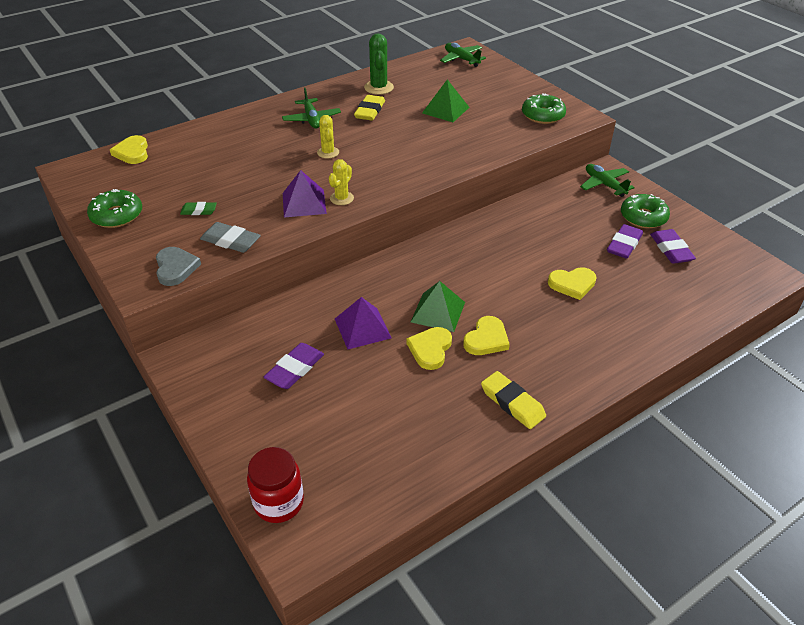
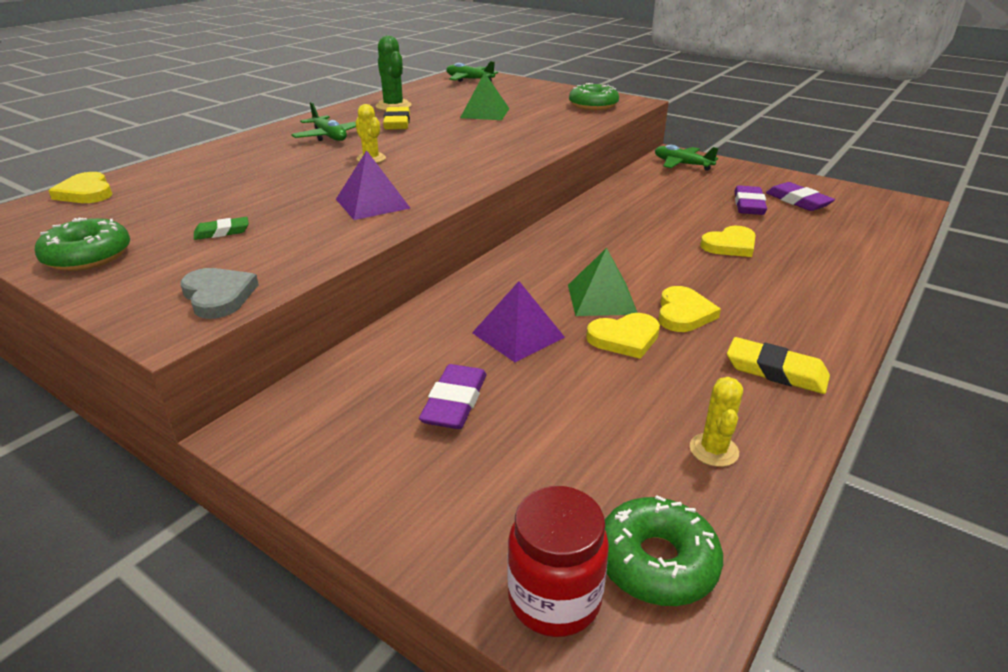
camera: 20 degrees left, 10 degrees down
grey eraser [200,222,261,253] -> none
yellow cactus [329,159,354,205] -> yellow cactus moved to [690,377,743,467]
yellow heart [407,327,452,370] -> yellow heart turned 105 degrees counterclockwise [586,313,660,359]
green donut [621,194,670,228] -> green donut moved to [605,495,723,606]

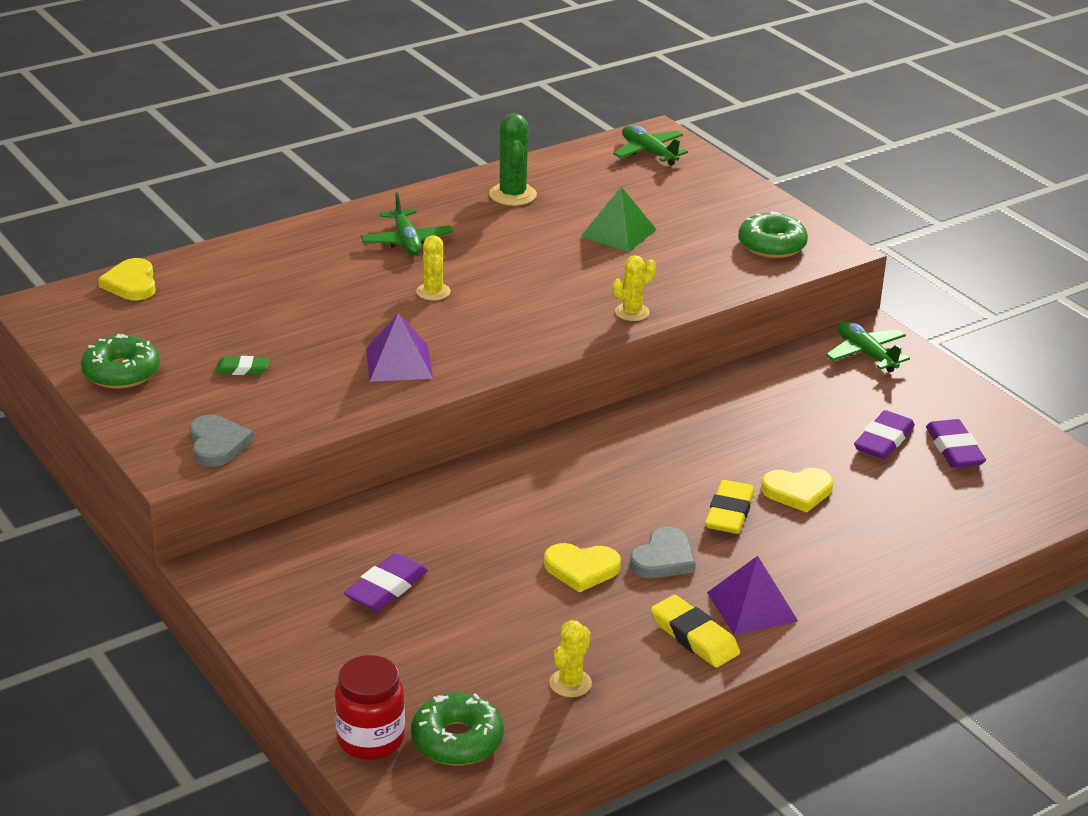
camera: 20 degrees right, 0 degrees up
yellow eraser [383,107,410,130] -> yellow eraser moved to [705,480,755,534]
purple pyramid [472,281,565,362] -> purple pyramid moved to [707,556,799,635]
green pyramid [568,248,638,316] -> none
yellow heart [659,286,721,332] -> grey heart [630,527,696,578]
none -> yellow cactus [613,255,656,321]

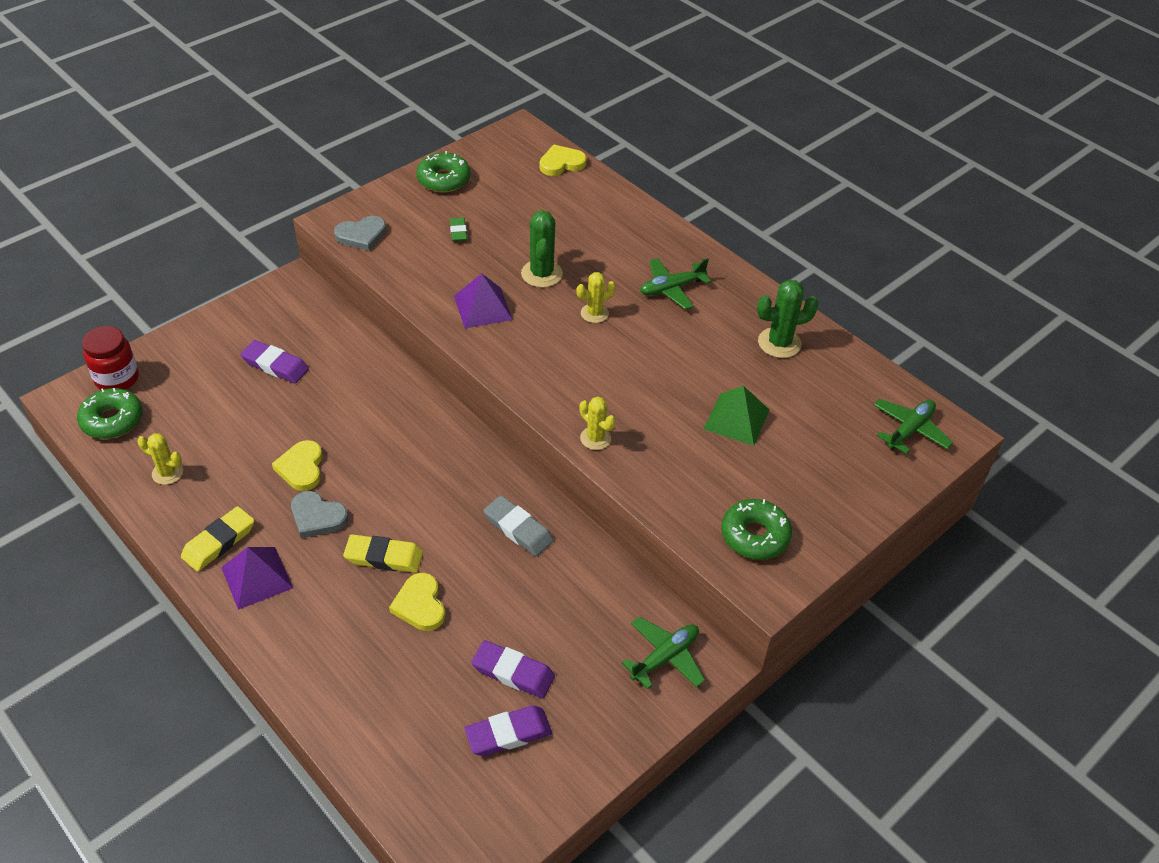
camera: 80 degrees right, 15 degrees up
none -> grey eraser [483,495,554,556]
none -> green cactus [521,210,563,288]

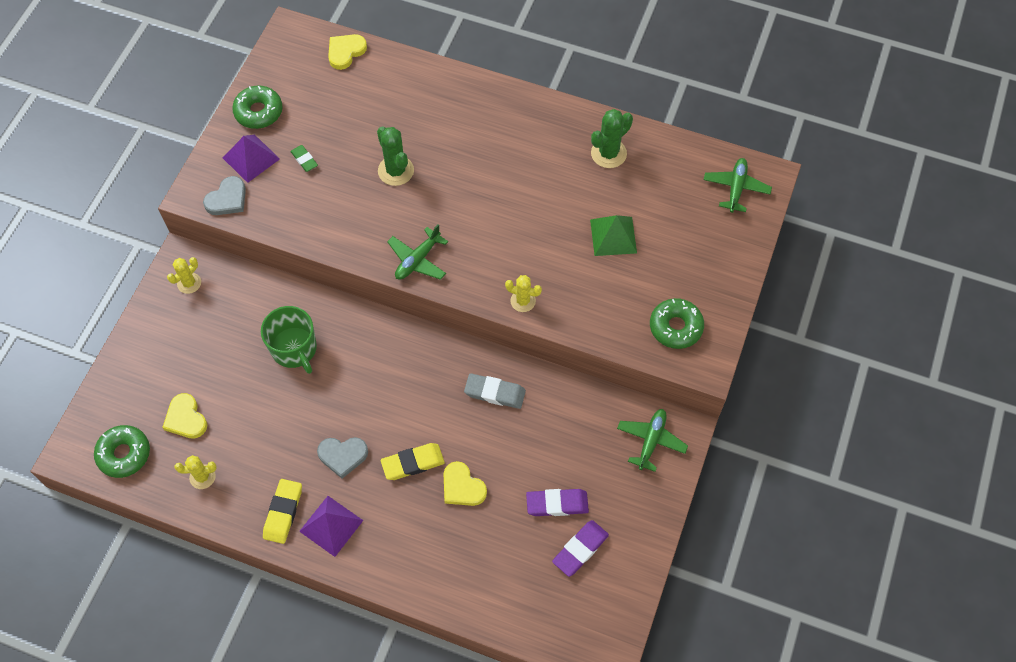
camera: 25 degrees left, 15 degrees up
red jar [82,326,139,390] -> none
purple eraser [240,340,309,383] -> none
yellow heart [272,440,323,491] -> yellow heart moved to [162,393,207,439]
purple pyramid [454,273,513,328] -> purple pyramid moved to [223,135,280,183]
yellow cactus [577,272,616,323] -> yellow cactus moved to [167,257,201,294]
green plane [640,258,711,309] -> green plane moved to [387,224,448,280]
none -> green mug [261,306,317,374]

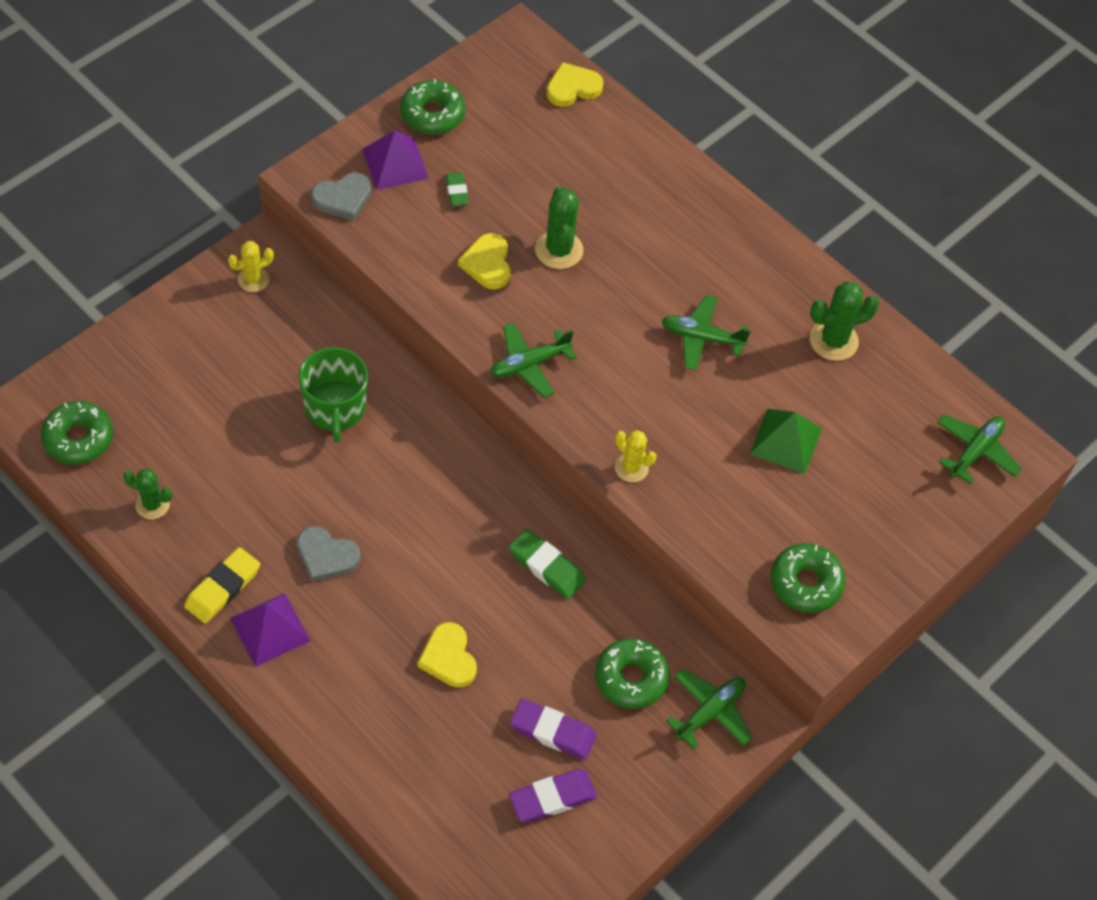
camera: 20 degrees right, 5 degrees down
yellow heart [162,393,207,439] -> yellow heart moved to [458,233,511,289]
yellow cactus [175,455,217,489] -> green cactus [123,469,173,519]
yellow eraser [381,443,445,480] -> none
grey eraser [464,373,526,409] -> green eraser [509,529,586,599]
none -> green donut [595,638,670,709]
none -> green plane [662,295,751,370]

